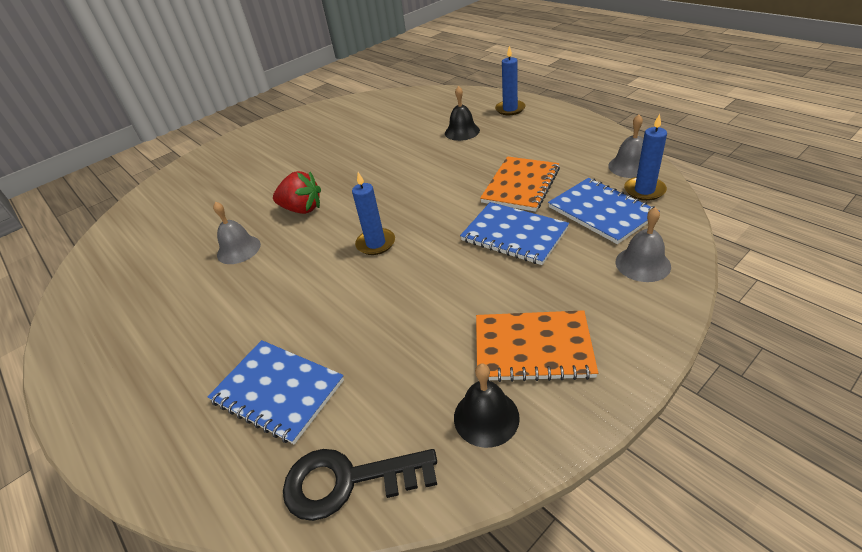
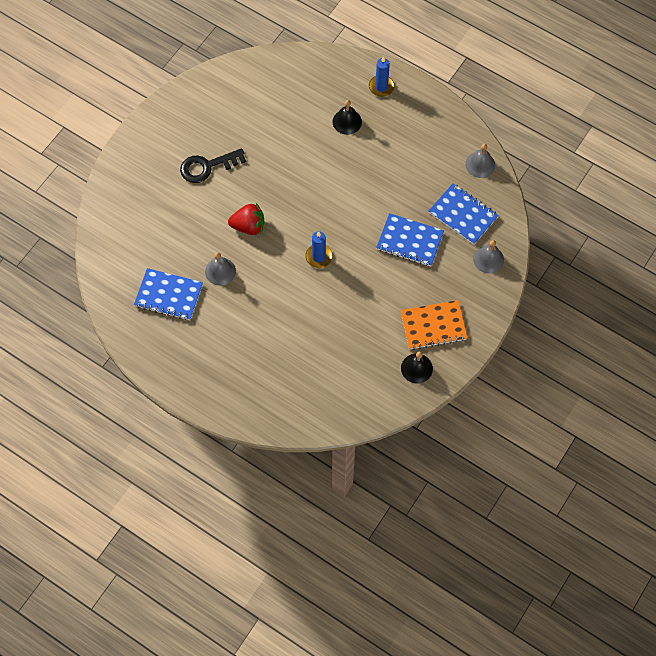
camera: 20 degrees left, 25 degrees up
blue notebook [208,340,344,444] -> blue notebook moved to [134,268,203,320]
black key [283,449,437,521] -> black key moved to [180,148,246,183]
orange notebook [480,157,560,212] -> none
blue candle [624,114,667,201] -> none

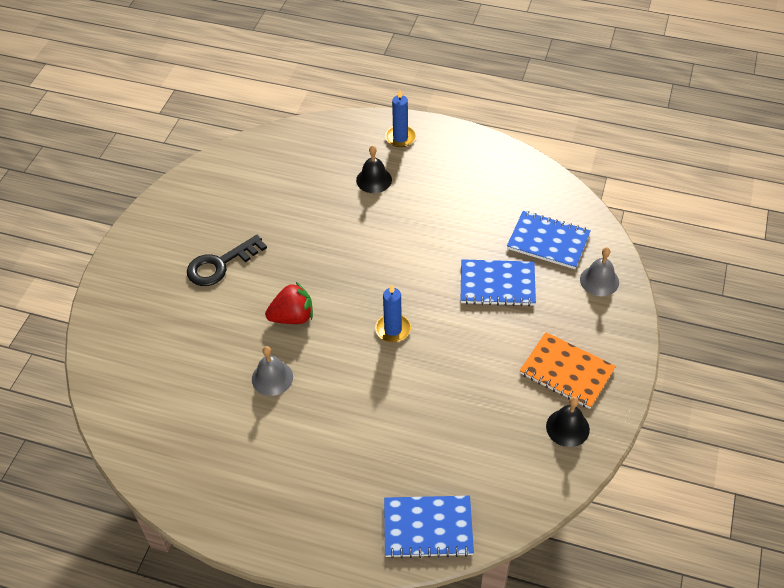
camera: 15 degrees left, 15 degrees down
blue notebook [134,268,203,320] -> blue notebook moved to [384,496,474,559]
orange notebook [400,300,468,350] -> orange notebook turned 60 degrees clockwise [520,332,616,409]
grey bell [465,144,495,178] -> none

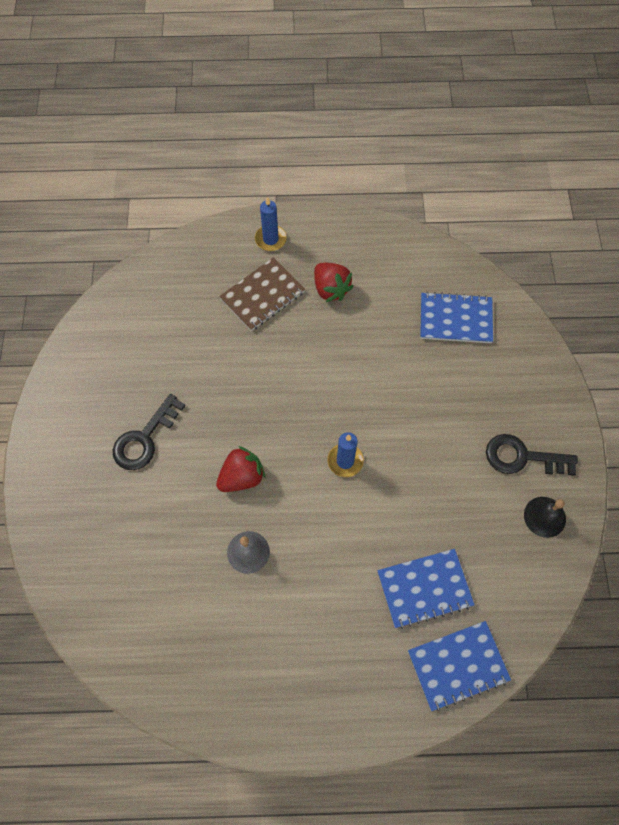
camera: 20 degrees left, 15 degrees up
black bell [356,145,392,193] -> brown notebook [219,257,305,331]
blue notebook [461,259,536,306] -> blue notebook moved to [377,549,475,629]
orange notebook [520,332,616,409] -> black key [486,434,578,476]
grey bell [580,247,619,296] -> none
none -> red strawberry [314,263,354,302]

